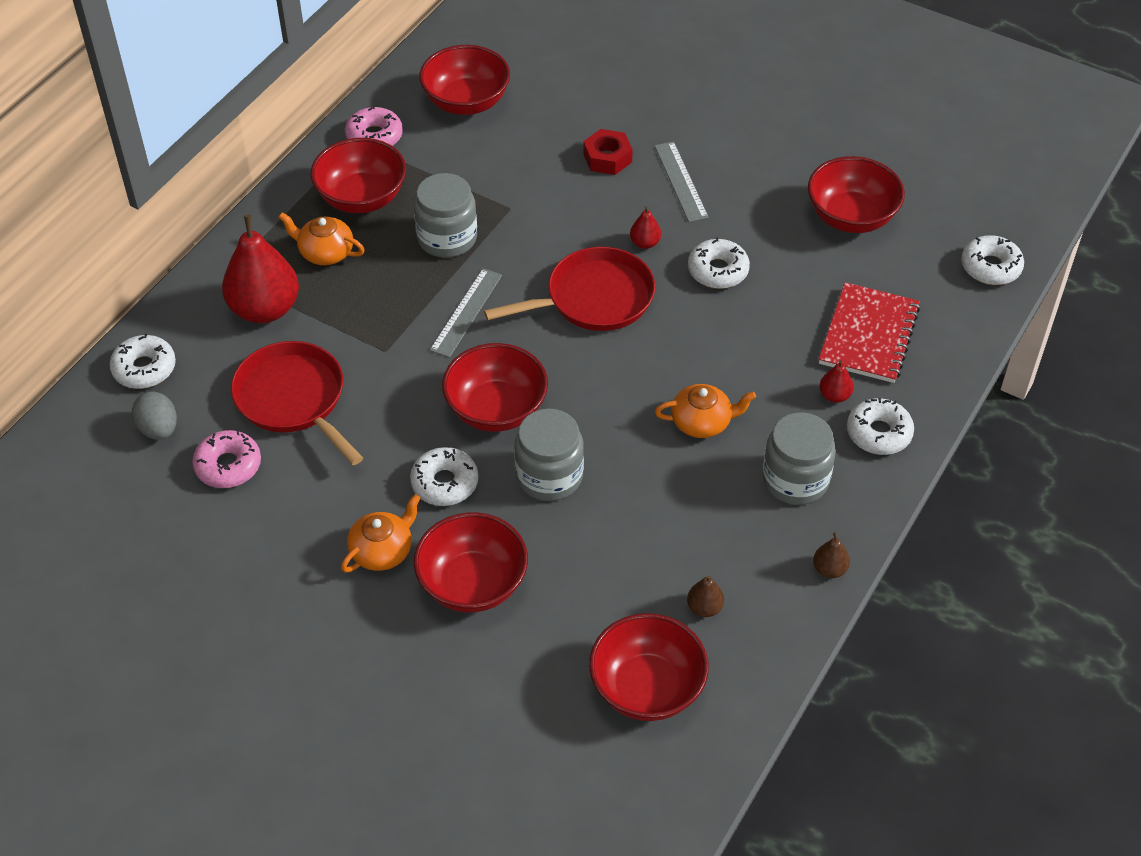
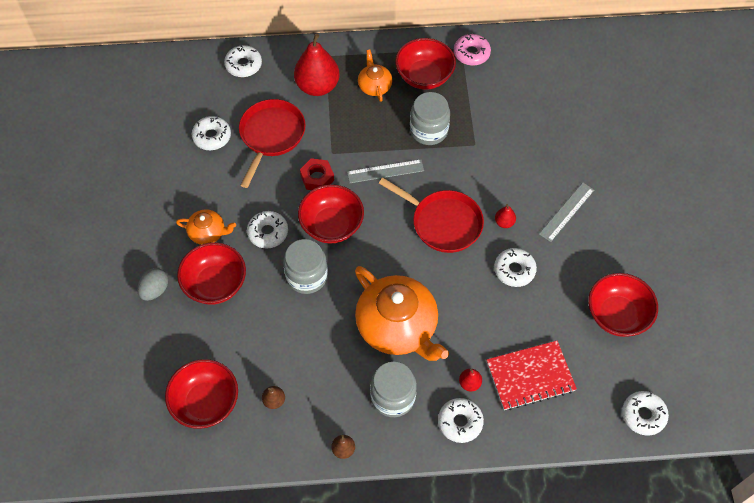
camera: 55 degrees right, 10 degrees up
grey egg [132,391,177,440] -> grey egg moved to [137,268,168,301]
pink donut [192,430,261,488] -> white donut [192,116,231,150]
red bowl [419,45,510,115] -> none
red nut [583,129,633,175] -> red nut moved to [300,158,334,190]
orange teapot [655,384,756,438] -> orange teapot [355,266,449,361], size x2.06

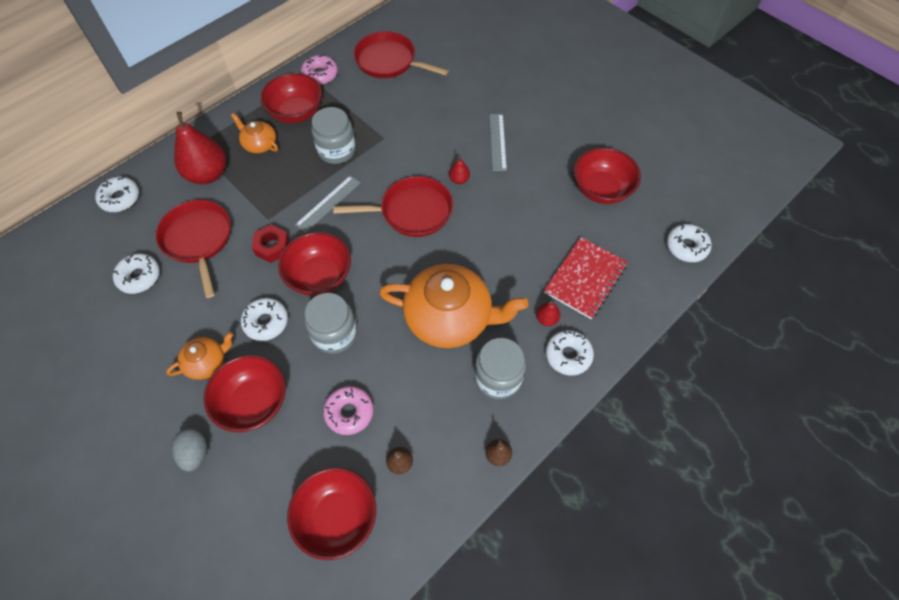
camera: 40 degrees left, 0 degrees up
white donut [494,248,537,287] -> none
none -> pink donut [323,386,374,435]
none -> red pan [354,31,449,78]

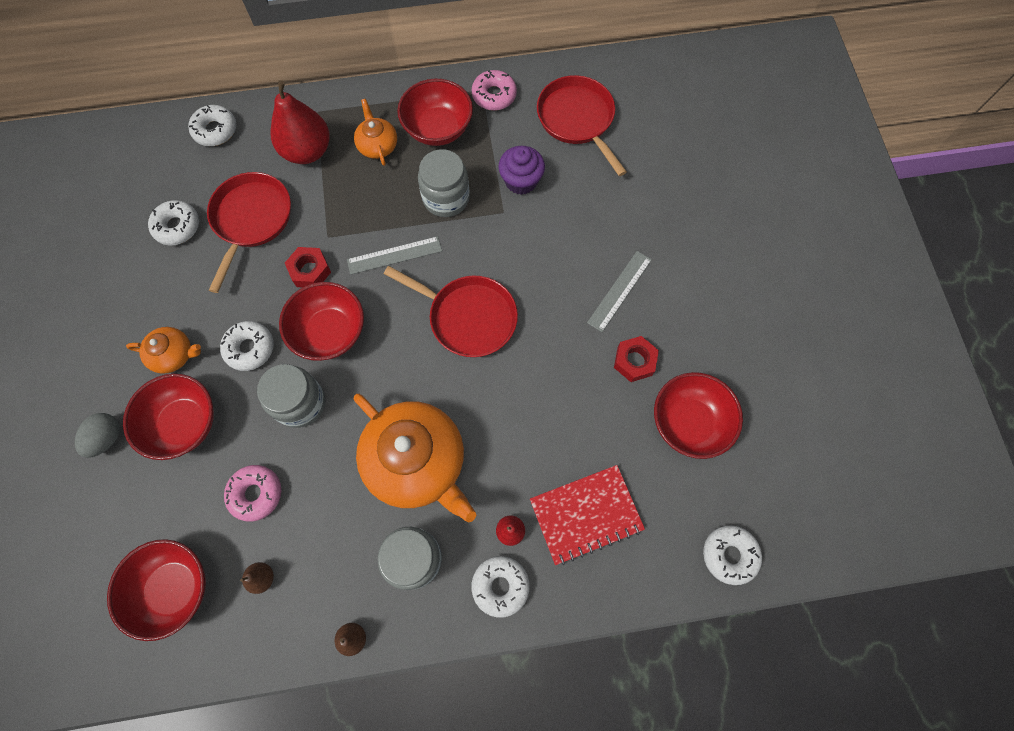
camera: 35 degrees right, 10 degrees up
red pear [449,157,470,184] -> none
none -> purple cupcake [498,146,545,195]
none -> red nut [614,336,659,382]

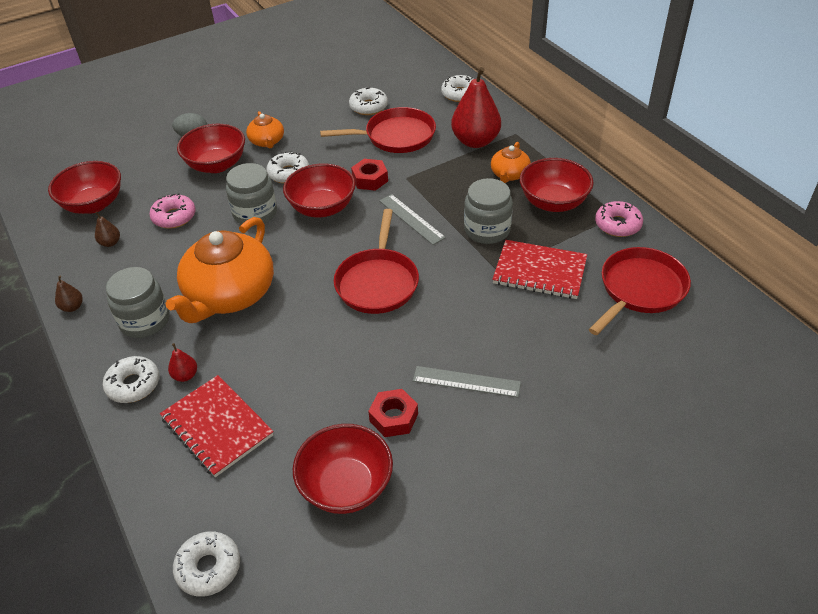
camera: 70 degrees right, 25 degrees down
orange teapot [354,99,397,166] -> orange teapot turned 150 degrees clockwise [491,142,531,183]
purple cupcake [498,146,545,195] -> red notebook [492,240,587,299]

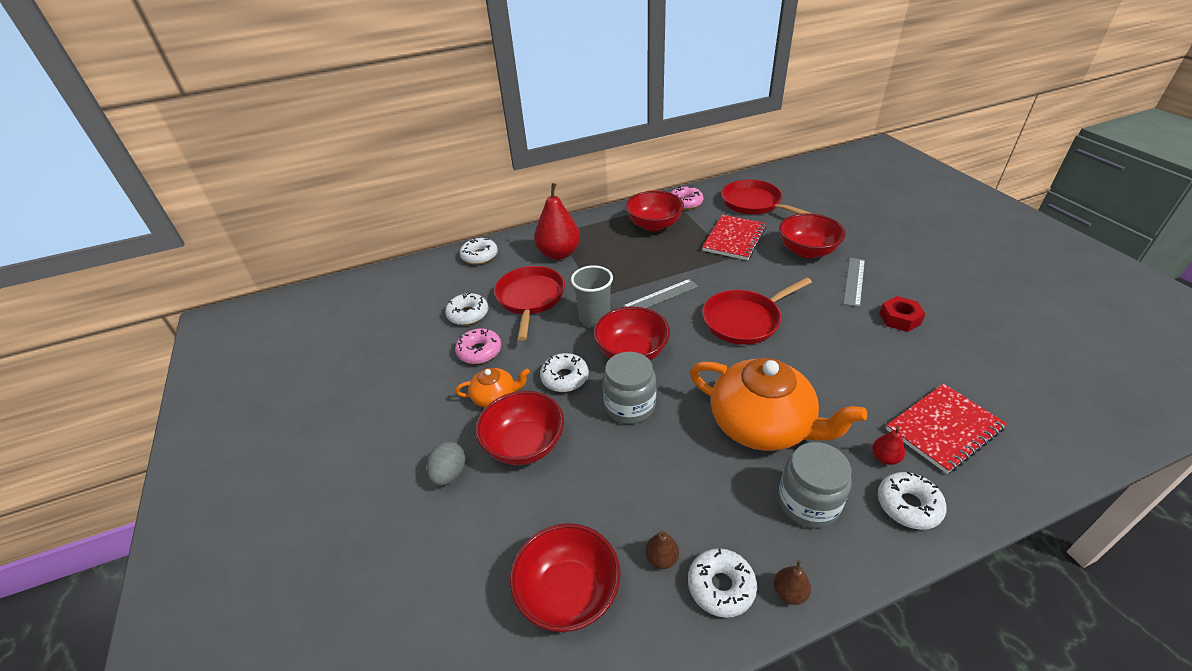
camera: 80 degrees left, 5 degrees down
pink donut [149,193,196,229] -> pink donut moved to [455,328,501,364]
white donut [173,531,240,597] -> white donut moved to [688,548,757,618]
red bowl [293,424,393,514] -> red bowl moved to [779,213,846,259]
red pan [334,209,419,314] -> red pan turned 135 degrees clockwise [702,277,812,345]
red nut [351,159,388,191] -> grey cup [571,265,613,327]
grey jar [464,178,513,244] -> none
orange teapot [491,142,531,183] -> none

